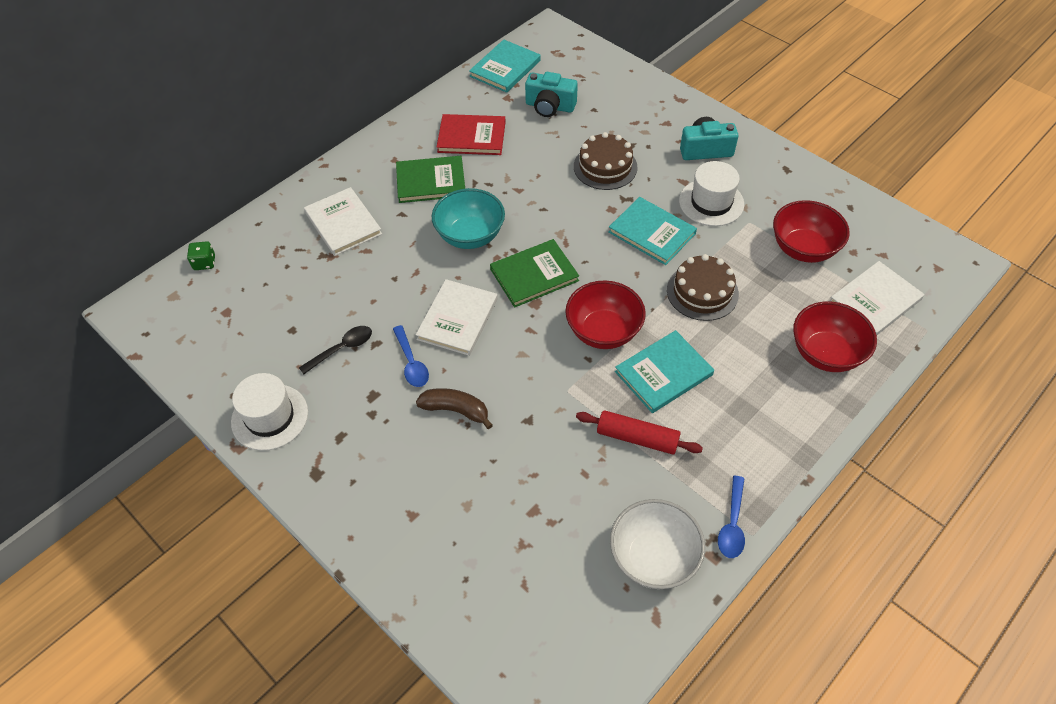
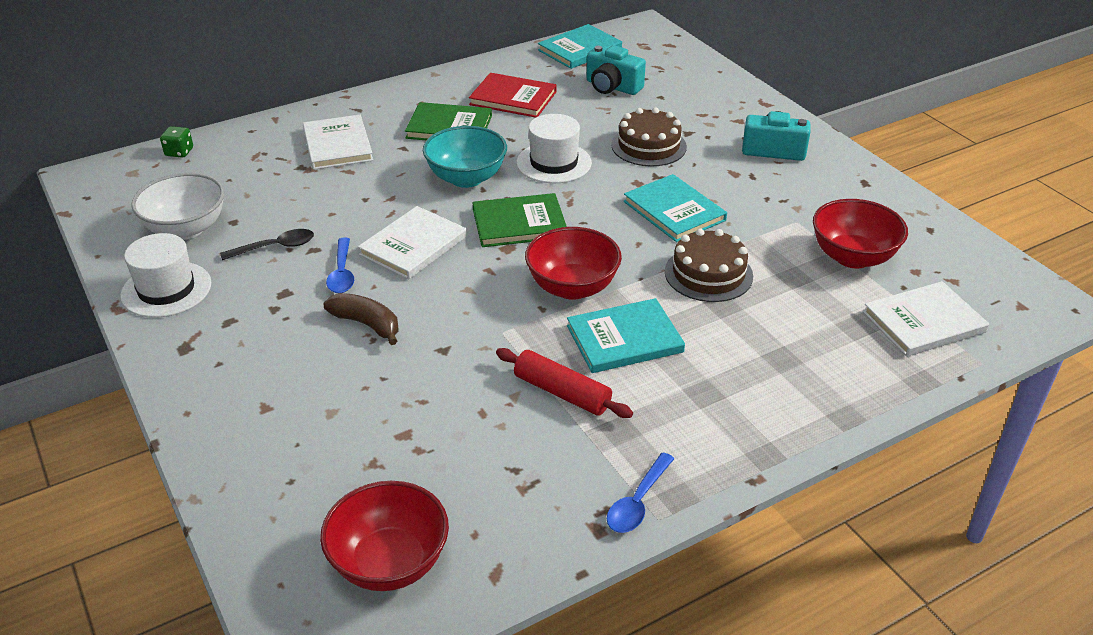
camera: 15 degrees right, 15 degrees down
white bowl [610,499,705,589] -> white bowl moved to [131,173,224,240]
white hat [679,161,744,226] -> white hat moved to [517,114,592,183]
red bowl [793,301,877,372] -> red bowl moved to [320,481,449,591]

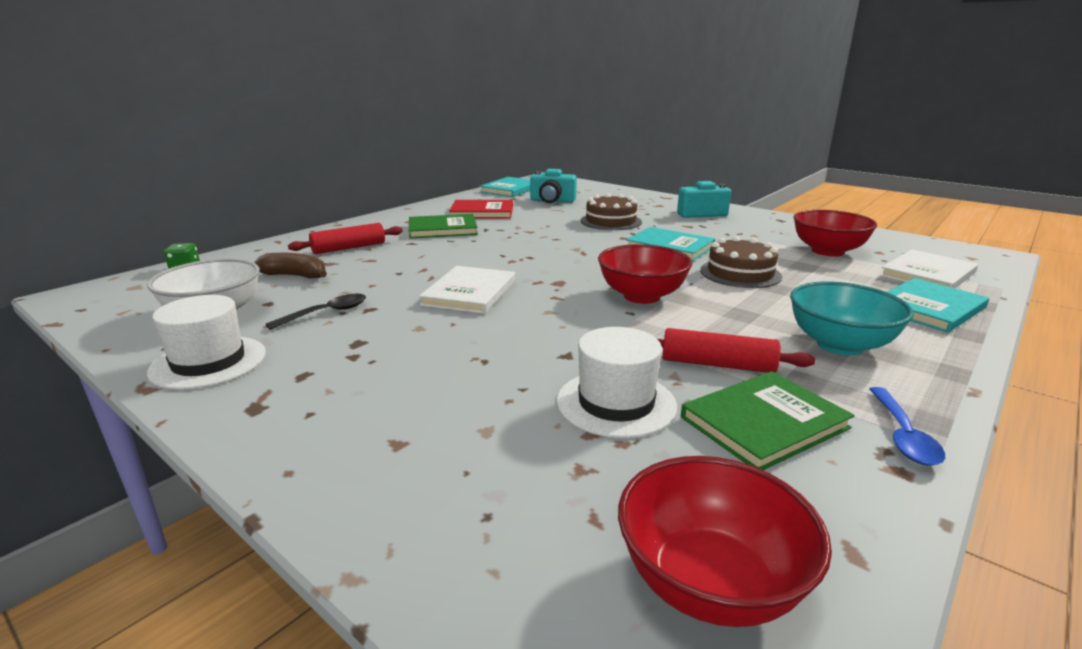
camera: 20 degrees left, 15 degrees down
white book [303,115,373,170] -> red rolling pin [288,223,403,254]
brown banana [324,293,399,345] -> brown banana moved to [254,253,327,278]
blue spoon [326,237,354,293] -> none
turquoise bowl [423,126,507,188] -> turquoise bowl moved to [790,282,914,355]
green book [472,193,567,247] -> green book moved to [681,371,855,470]
white hat [517,114,592,183] -> white hat moved to [557,327,677,438]
turquoise book [567,298,685,373] -> turquoise book moved to [887,278,989,333]

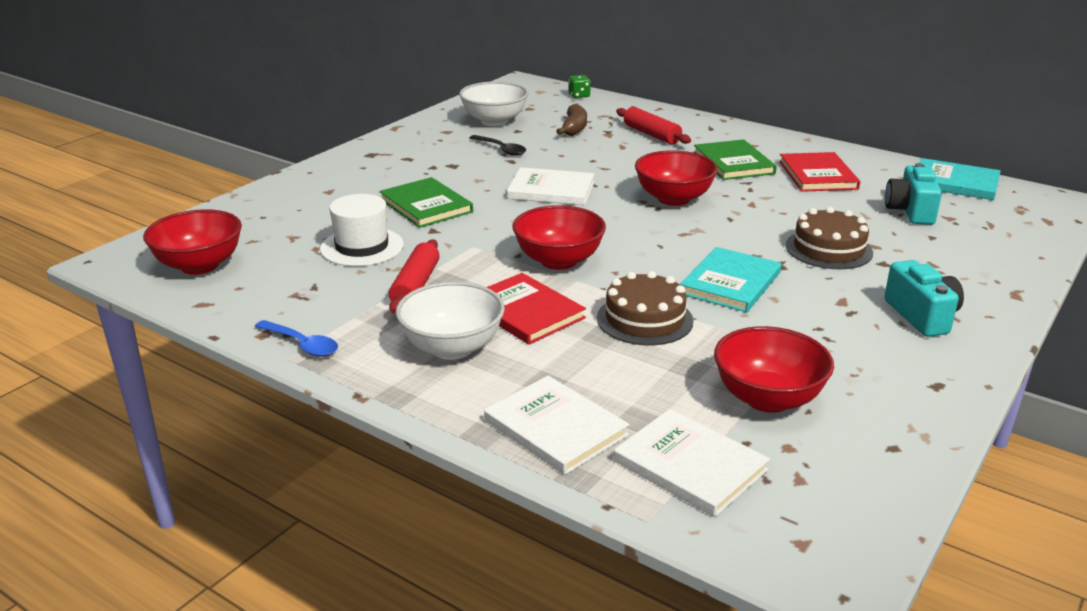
camera: 85 degrees right, 5 degrees up
white hat [147,295,266,390] -> none
green book [681,371,855,470] -> green book moved to [379,177,473,228]
turquoise bowl [790,282,914,355] -> white bowl [396,282,505,360]
blue spoon [870,387,945,466] -> blue spoon turned 150 degrees counterclockwise [255,320,338,356]
turquoise book [887,278,989,333] -> white book [484,376,630,475]
none -> red book [486,273,586,344]
none -> red bowl [635,151,718,206]

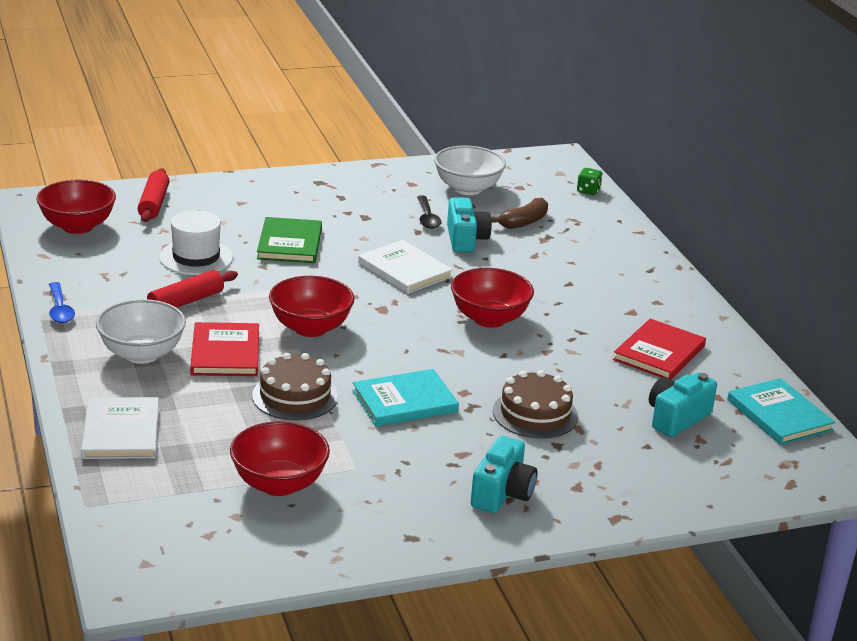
camera: 35 degrees right, 0 degrees up
white book [614,409,770,517] -> none
red rolling pin [616,107,691,144] -> red rolling pin moved to [137,168,170,222]
green book [693,139,777,180] -> none
none -> turquoise camera [447,197,492,252]

